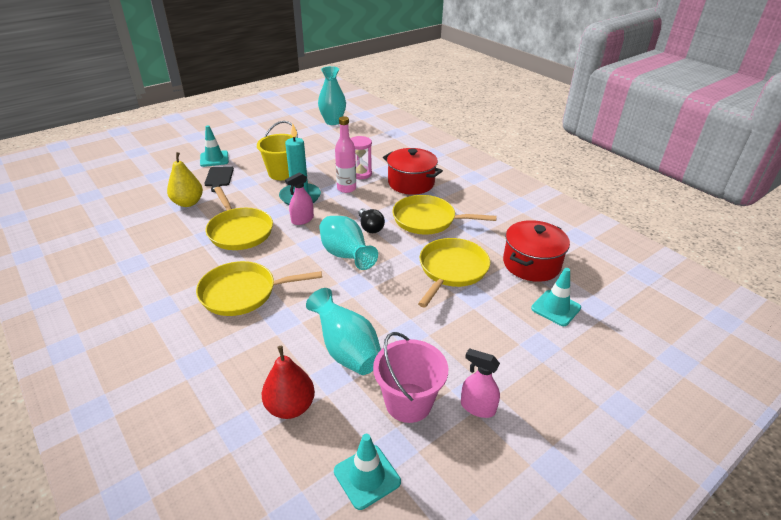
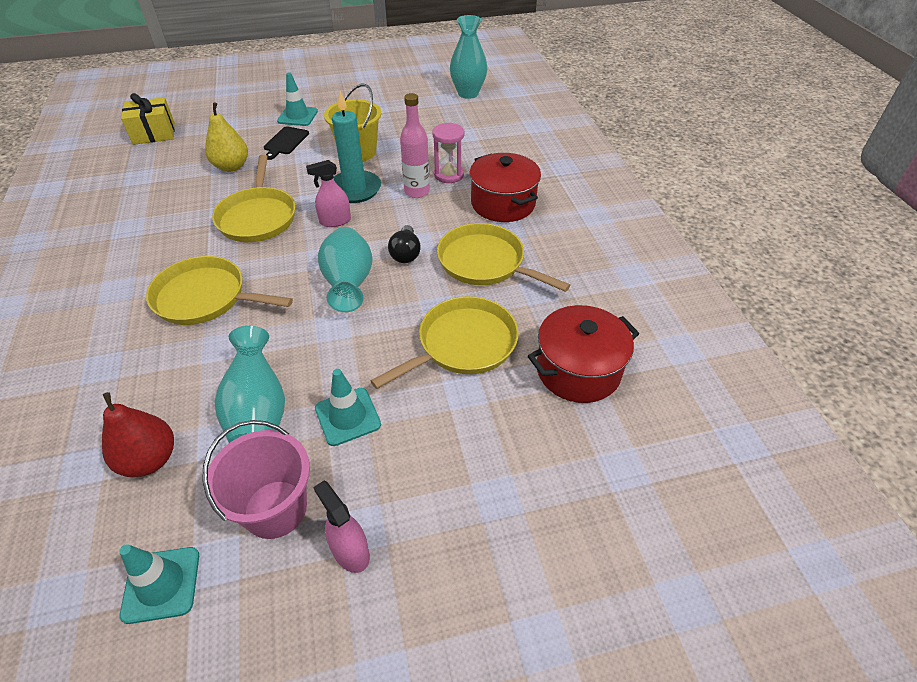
camera: 25 degrees right, 10 degrees up
turquoise traffic cone [531,268,581,326] -> turquoise traffic cone moved to [315,369,381,446]
none -> yellow gift [121,93,175,145]

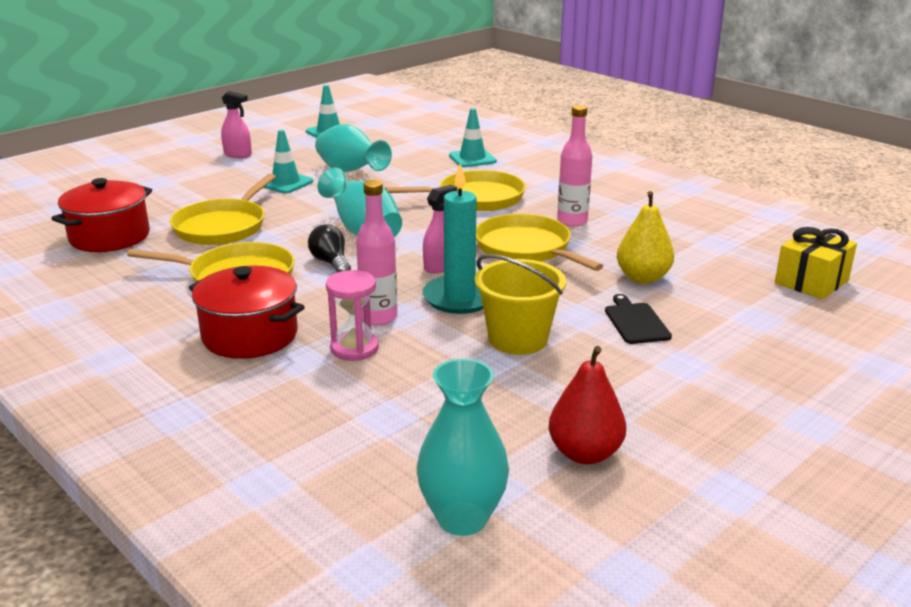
camera: 150 degrees right, 20 degrees down
red pear [102,392,174,477] -> red pear moved to [549,346,626,464]
pink bucket [202,420,310,539] -> none
turquoise traffic cone [277,72,318,126] -> turquoise traffic cone moved to [449,108,497,167]
none -> pink bottle [557,105,592,227]

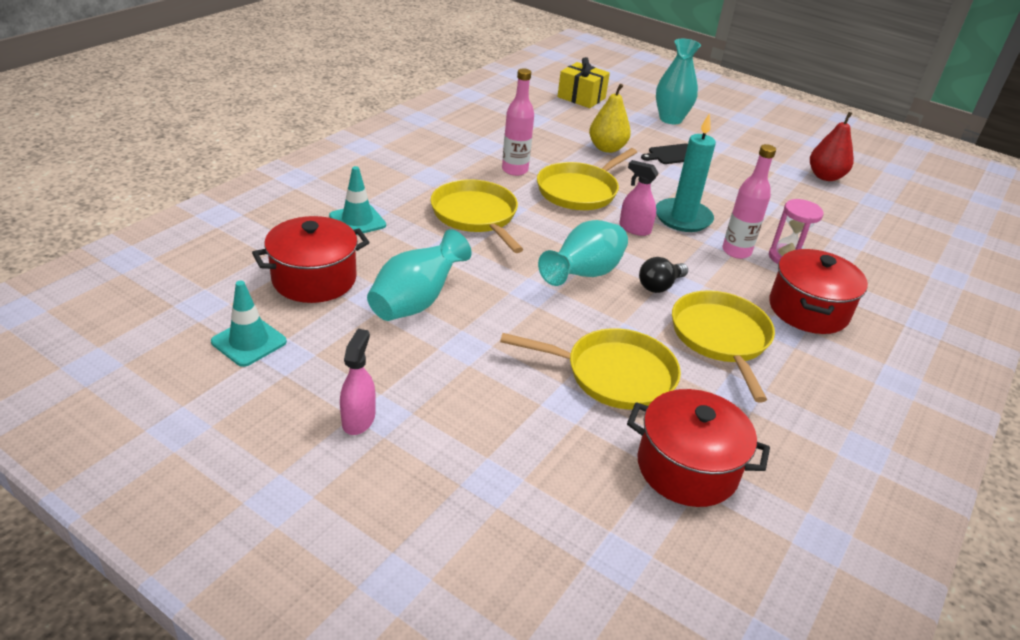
camera: 105 degrees left, 10 degrees up
turquoise traffic cone [263,130,313,193] -> none
turquoise vase [417,359,509,536] -> turquoise vase moved to [656,39,701,124]
yellow bucket [475,254,566,355] -> none
none -> red pot [252,216,370,303]

